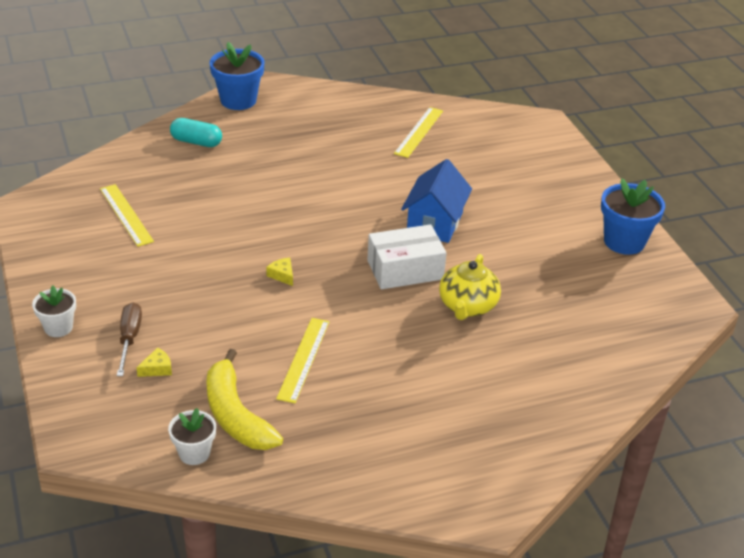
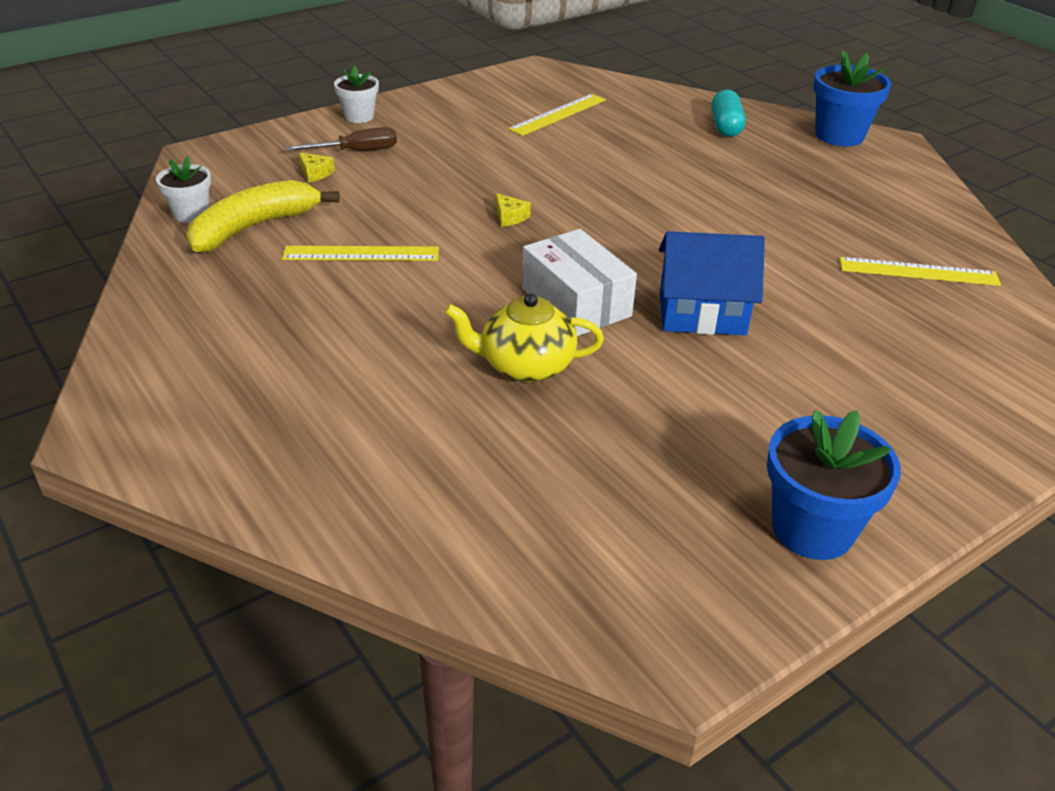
camera: 75 degrees right, 0 degrees up
yellow cheese [266,258,293,286] -> yellow cheese turned 105 degrees clockwise [496,193,531,226]

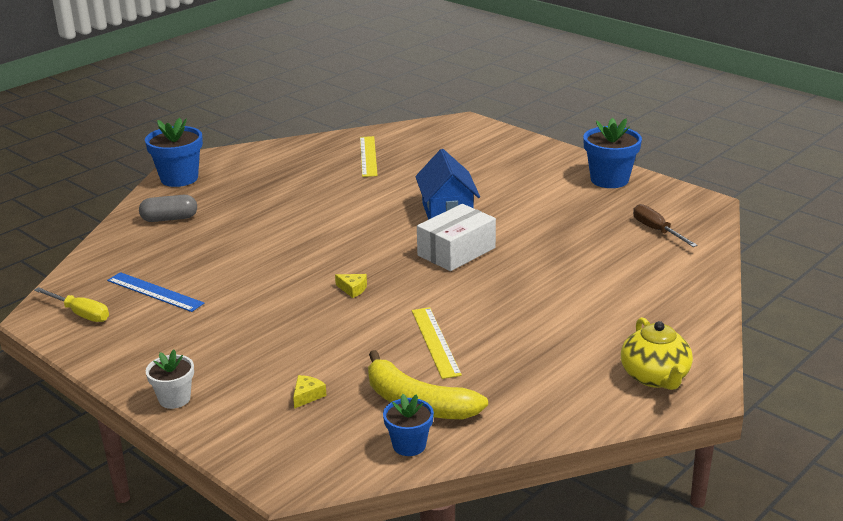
camera: 100 degrees left, 10 degrees down
white flower pot [156,156,211,223] -> blue flower pot [383,394,434,456]
brown screwdriver [285,127,397,151] -> brown screwdriver moved to [633,204,698,247]
yellow teapot [444,293,604,383] -> yellow teapot moved to [621,317,693,390]
yellow cheese [496,193,531,226] -> yellow cheese turned 75 degrees clockwise [335,274,367,298]
yellow ruler [508,94,606,136] -> blue ruler [107,272,204,312]
turquoise capsule [711,89,746,137] -> grey capsule [139,195,197,222]
none -> yellow screwdriver [34,287,109,322]

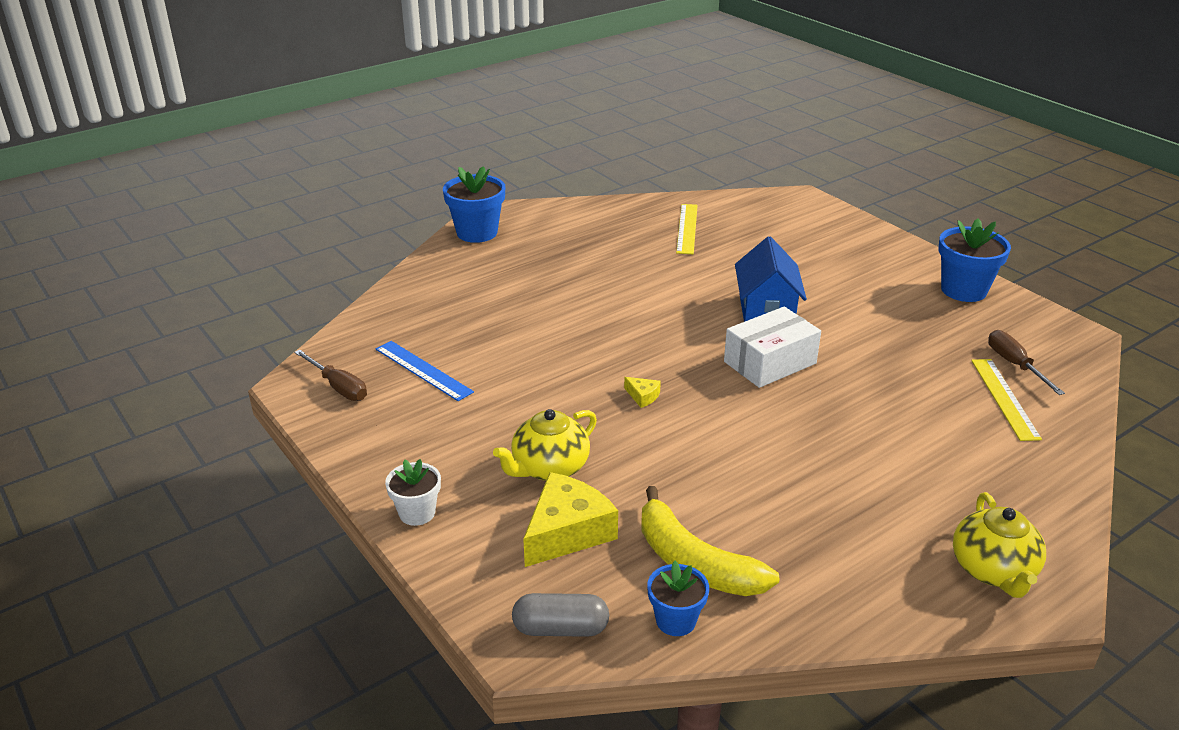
camera: 10 degrees right, 5 degrees up
yellow screwdriver [34,287,109,322] -> brown screwdriver [294,350,367,401]
grey capsule [139,195,197,222] -> grey capsule moved to [512,593,609,637]
yellow cheese [293,375,327,409] -> yellow cheese [523,472,618,567], size x2.29
yellow ruler [412,307,462,379] -> yellow ruler moved to [971,359,1042,441]
none -> yellow teapot [493,409,597,481]

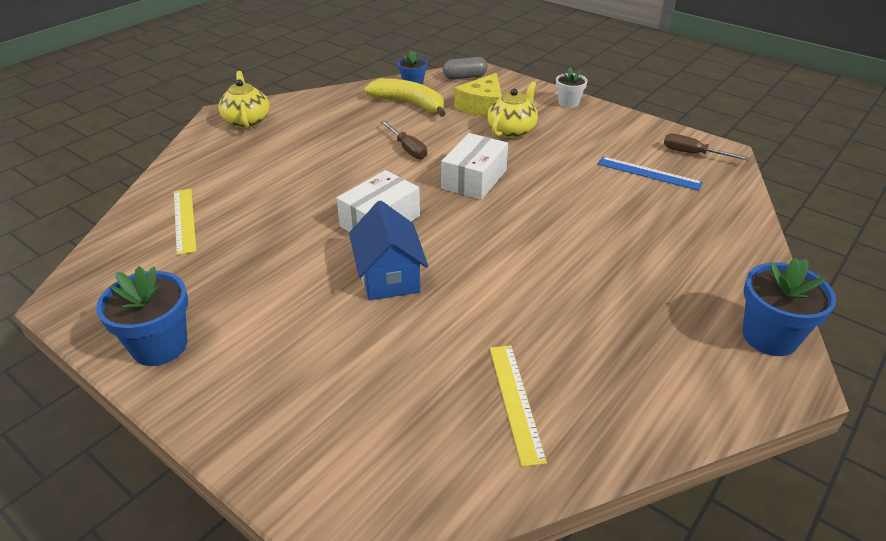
camera: 165 degrees right, 5 degrees up
yellow cheese [624,377,661,408] -> white box [441,133,508,200]
brown screwdriver [988,330,1065,395] -> brown screwdriver moved to [380,120,427,159]

